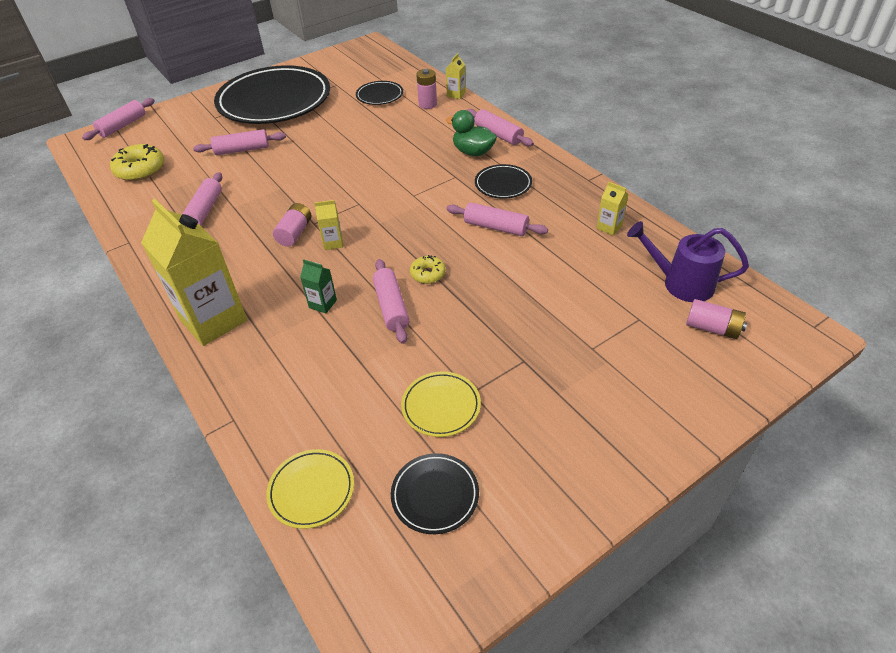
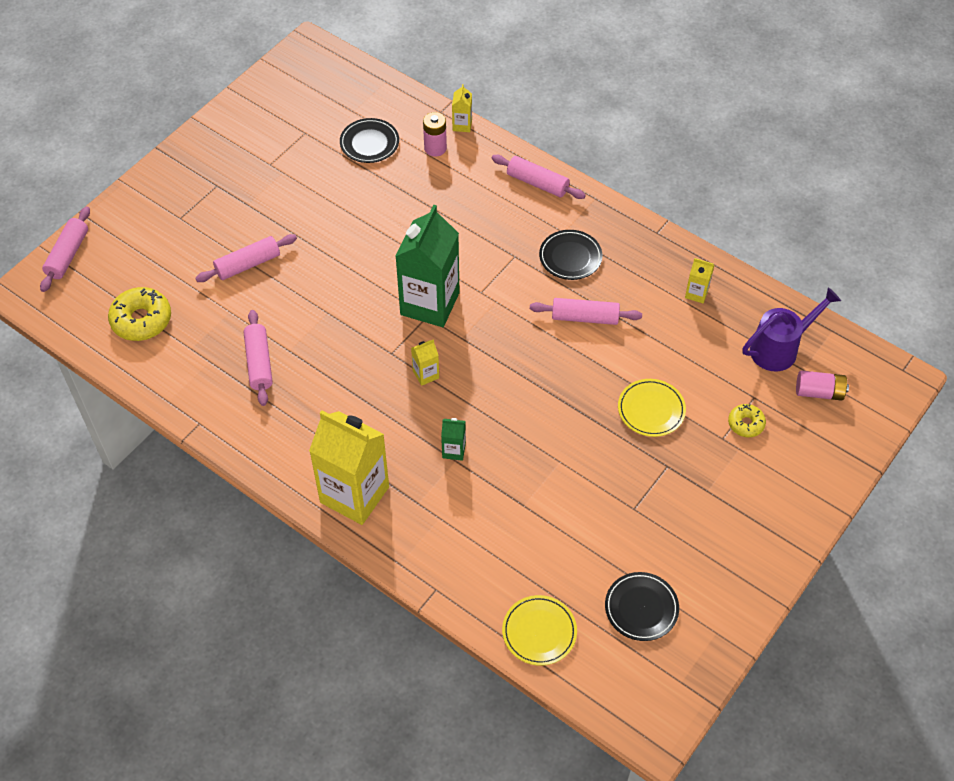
camera: 20 degrees left, 10 degrees up
black plate [214,65,330,124] -> none
pink battery [273,203,311,246] -> none
pink rolling pin [373,259,410,344] -> none
yellow plate [401,372,481,437] -> yellow plate moved to [618,379,686,437]
yellow donut [410,255,446,284] -> yellow donut moved to [728,404,766,437]
green duck [446,110,497,156] -> none
purple watering can [627,221,749,302] -> purple watering can turned 150 degrees clockwise [743,287,841,372]
none -> green carton [395,205,459,327]

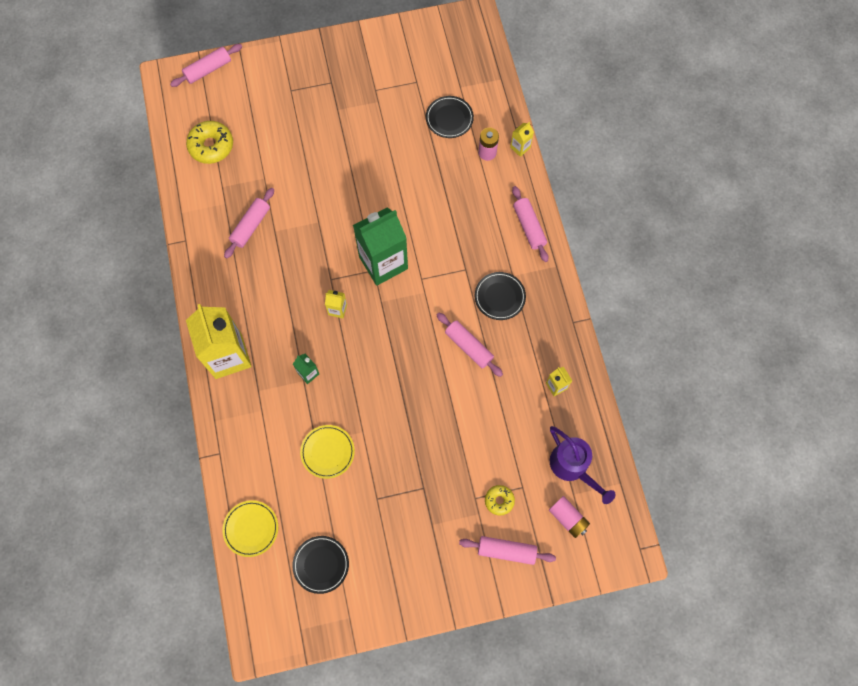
camera: 40 degrees right, 15 degrees up
pink rolling pin [195,234,297,282] -> pink rolling pin moved to [459,536,556,565]
yellow plate [618,379,686,437] -> yellow plate moved to [300,425,355,479]
purple watering can [743,287,841,372] -> purple watering can turned 45 degrees clockwise [550,426,616,504]

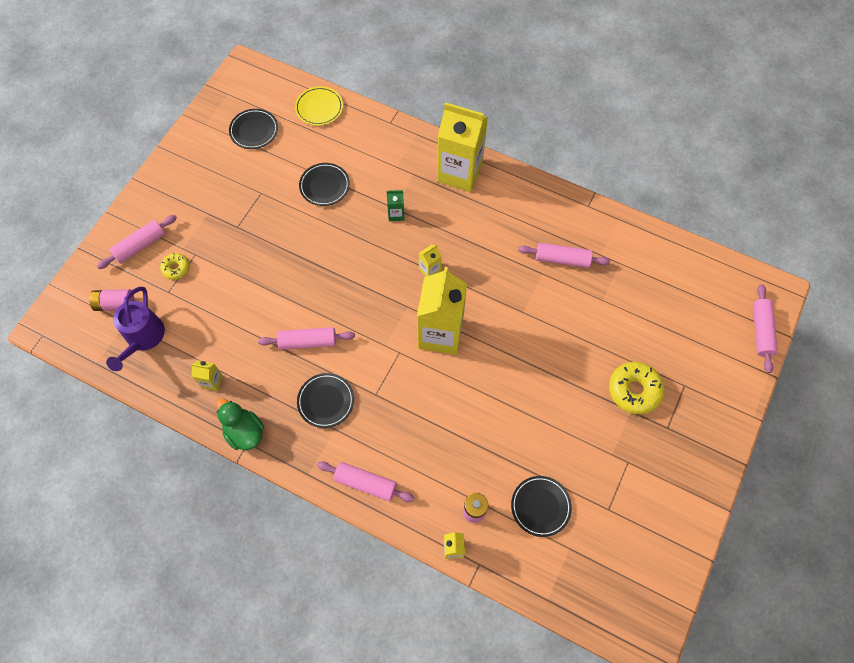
camera: 130 degrees right, 5 degrees down
yellow donut [186,121,233,164] -> yellow donut moved to [609,362,664,414]
pink rolling pin [224,188,274,259] -> pink rolling pin turned 60 degrees counterclockwise [518,243,610,268]
yellow plate [300,425,355,479] -> black plate [299,163,350,206]
green carton [353,207,408,286] -> yellow carton [417,267,467,355]
purple watering can [550,426,616,504] -> purple watering can turned 90 degrees counterclockwise [106,287,165,371]
none -> green duck [216,398,264,450]

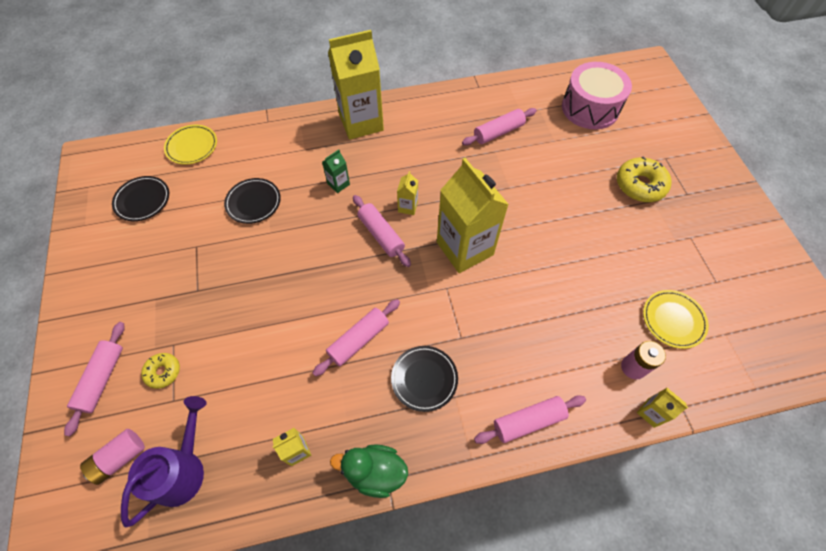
camera: 40 degrees left, 5 degrees down
purple watering can [106,287,165,371] -> purple watering can turned 120 degrees counterclockwise [121,396,207,528]
black plate [511,476,572,537] -> yellow plate [643,290,709,349]
pink rolling pin [753,284,778,373] -> pink rolling pin moved to [353,195,411,267]
none -> pink drum [562,62,632,130]

